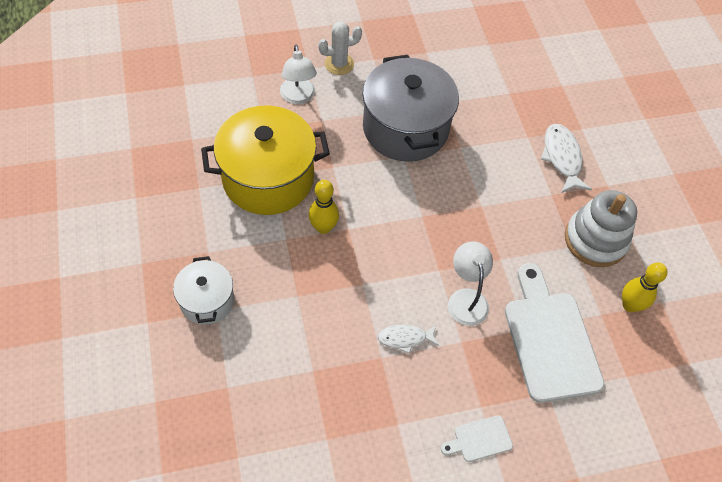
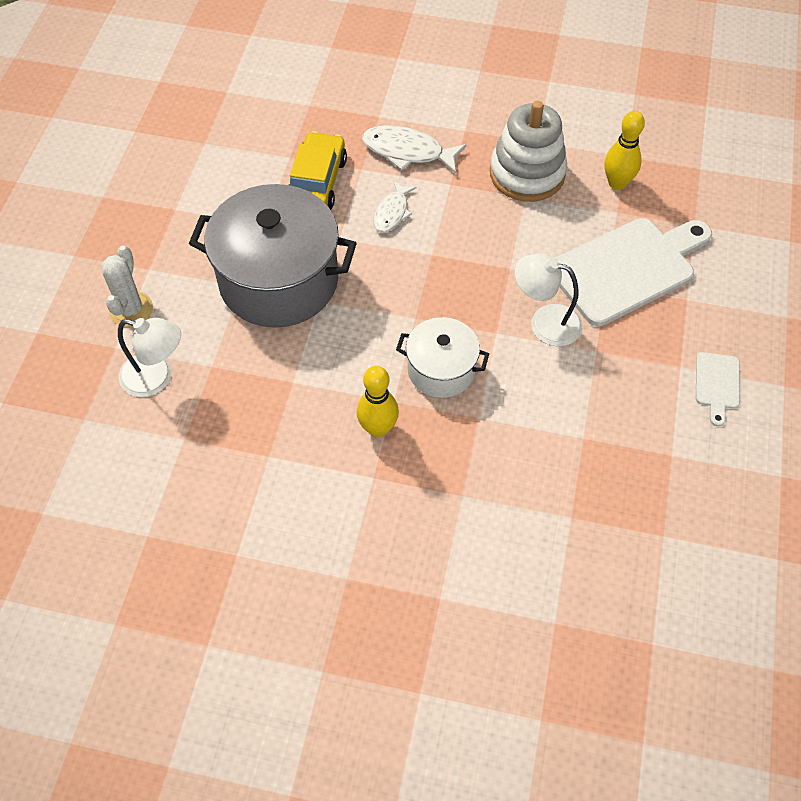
camera: 60 degrees left, 0 degrees up
white pot [173,256,234,324] -> white pot moved to [396,317,489,398]
yellow pot [201,105,330,215] -> none
white fish [377,325,439,354] -> white fish moved to [373,180,417,232]
white cutting board [505,263,604,403] -> white cutting board turned 135 degrees clockwise [556,218,712,326]
none -> yellow car [289,131,347,210]

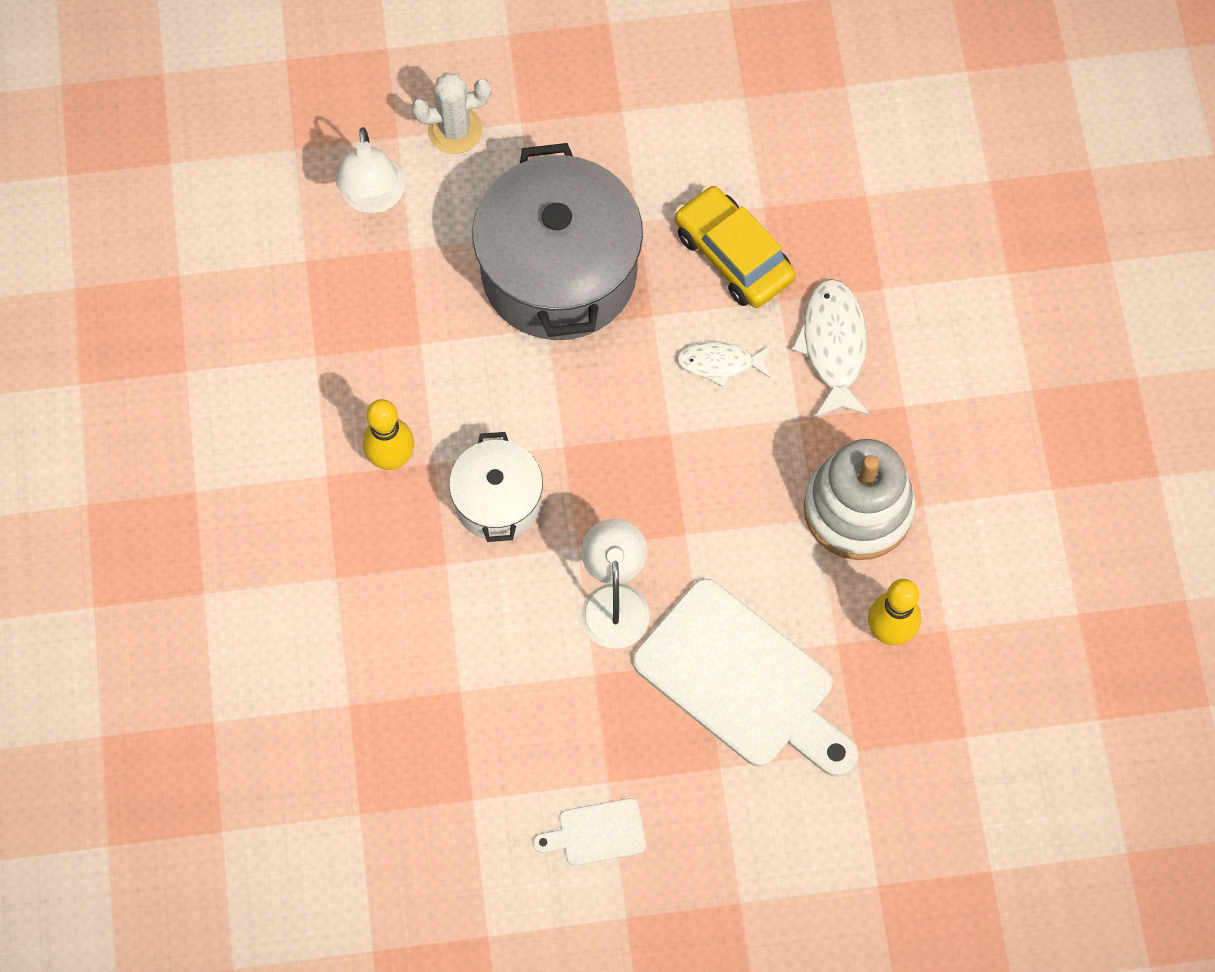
camera: 70 degrees right, 10 degrees up
yellow car [289,131,347,210] -> yellow car turned 120 degrees counterclockwise [675,185,796,308]

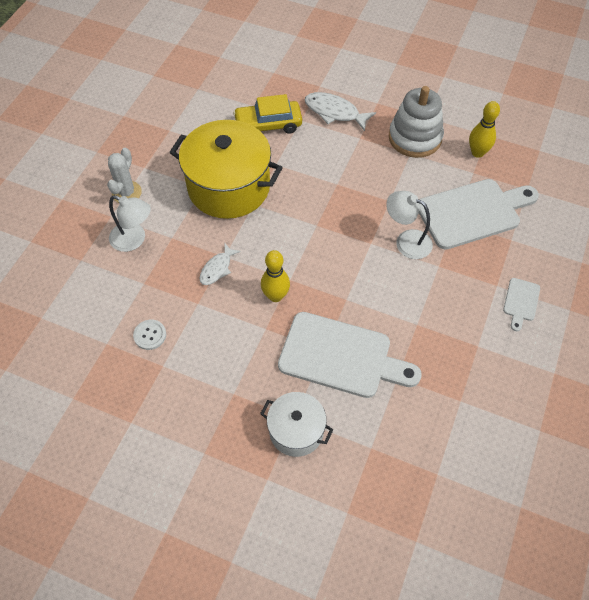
camera: 60 degrees left, 10 degrees down
white pot [449,432,543,542] -> white pot moved to [260,392,333,457]
grey pot [472,143,643,340] -> yellow pot [169,120,283,219]
white fish [677,341,771,387] -> white fish moved to [199,244,241,285]
none -> white button [133,320,166,350]
none -> white cutting board [278,312,422,398]

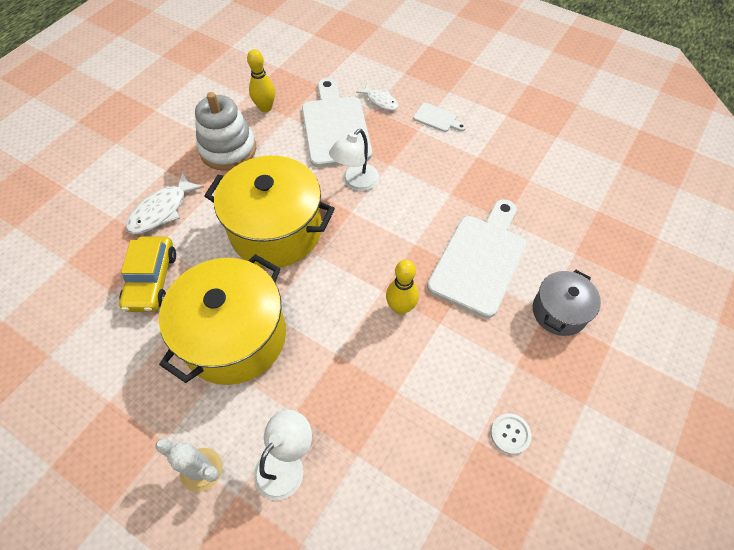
camera: 80 degrees left, 0 degrees up
white button [133,320,166,350] -> white button moved to [491,413,531,455]
white fish [199,244,241,285] -> white fish moved to [356,83,399,111]
white pot [260,392,333,457] -> grey pot [533,270,601,336]
none -> yellow pot [204,156,335,268]

